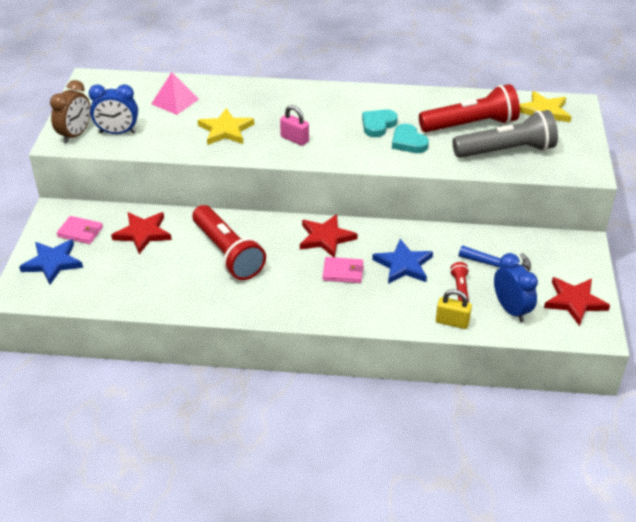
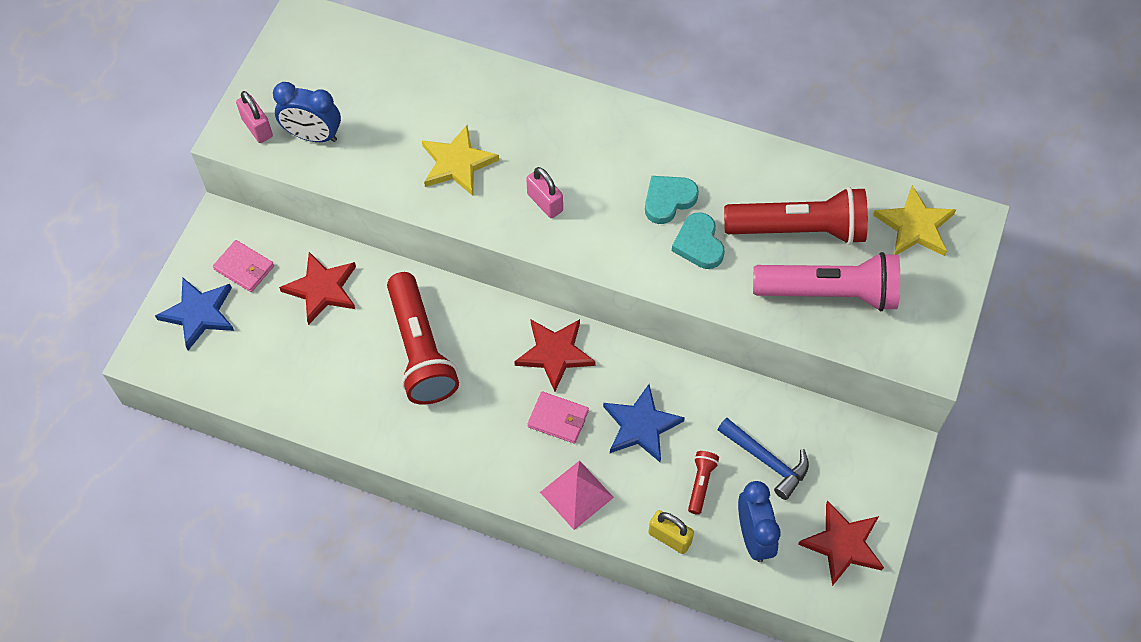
camera: 15 degrees right, 20 degrees up
brown clock [50,80,91,144] -> pink padlock [236,91,273,143]
pink pyramid [151,72,199,115] -> pink pyramid moved to [540,460,614,530]
grey flashlight [452,110,558,158] -> pink flashlight [753,252,900,311]

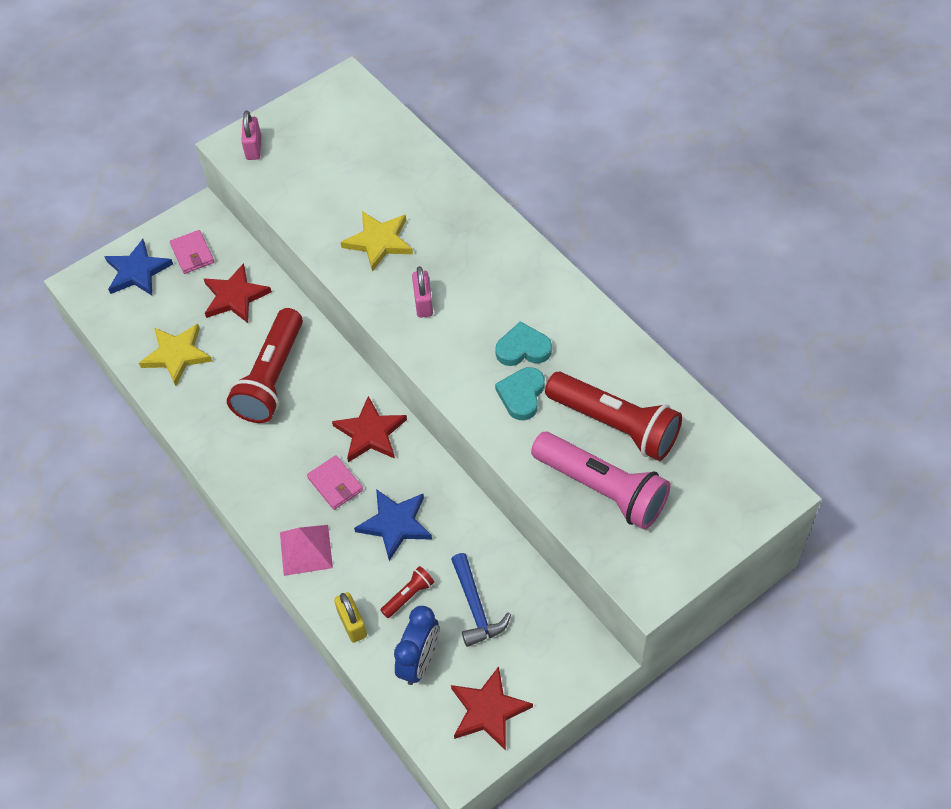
camera: 35 degrees right, 5 degrees down
blue clock [273,82,341,142] -> none
yellow star [873,185,956,256] -> yellow star moved to [139,324,212,386]

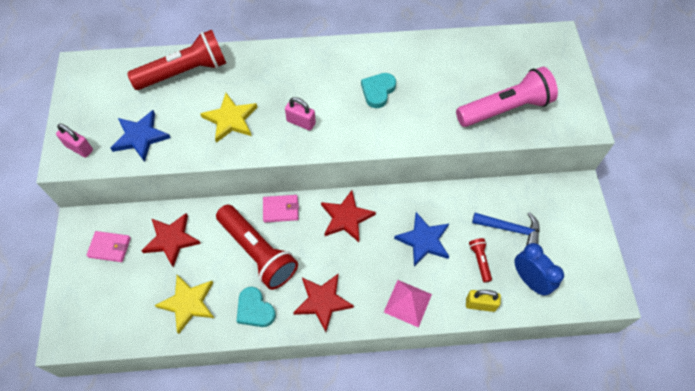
camera: 60 degrees left, 5 degrees up
blue star [104,239,173,295] -> blue star moved to [111,110,171,162]
pink wallet [307,455,363,510] -> pink wallet moved to [263,195,299,222]
red star [451,666,533,751] -> red star moved to [293,274,354,332]
turquoise heart [495,367,545,420] -> turquoise heart moved to [237,287,276,327]
red flashlight [545,372,682,461] -> red flashlight moved to [127,30,226,90]

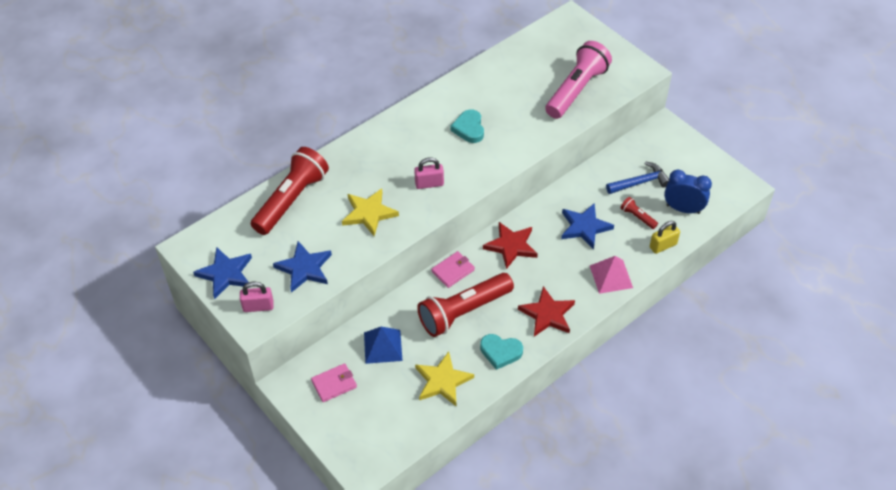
camera: 35 degrees left, 10 degrees down
red star [141,213,201,267] -> blue pyramid [364,327,402,364]
red flashlight [216,205,298,290] -> red flashlight turned 135 degrees clockwise [417,273,514,337]
none -> blue star [193,247,252,299]

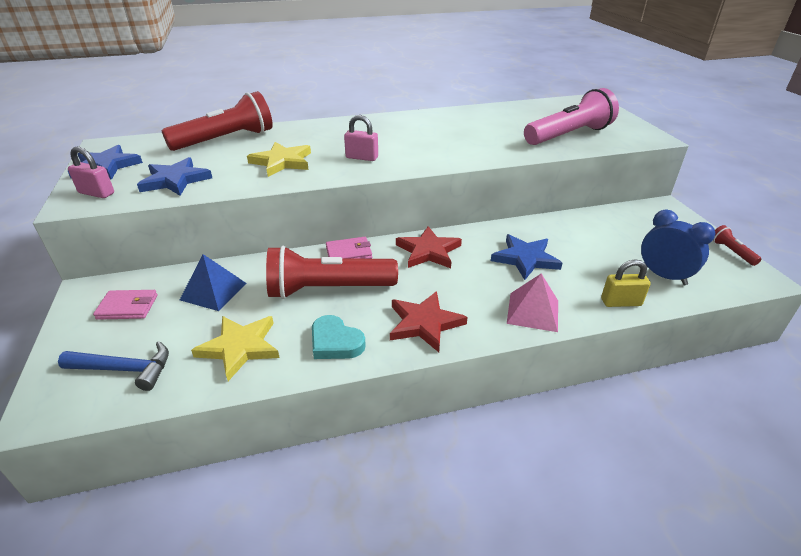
camera: 25 degrees right, 15 degrees down
turquoise heart [450,109,484,143] -> none
blue hammer [606,162,669,194] -> blue hammer moved to [58,341,169,391]
red flashlight [620,197,658,229] -> red flashlight moved to [713,225,762,266]

